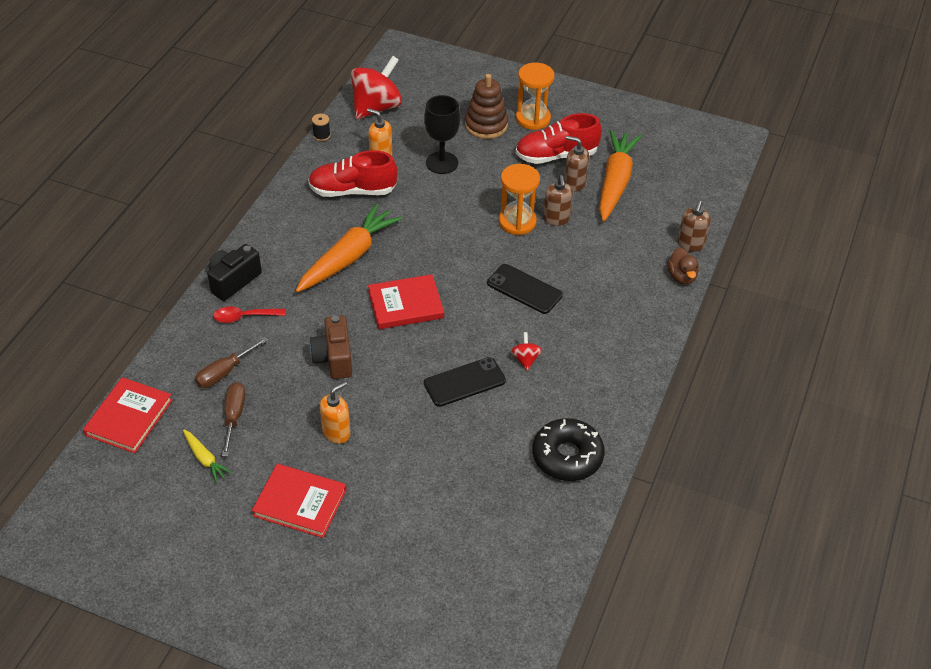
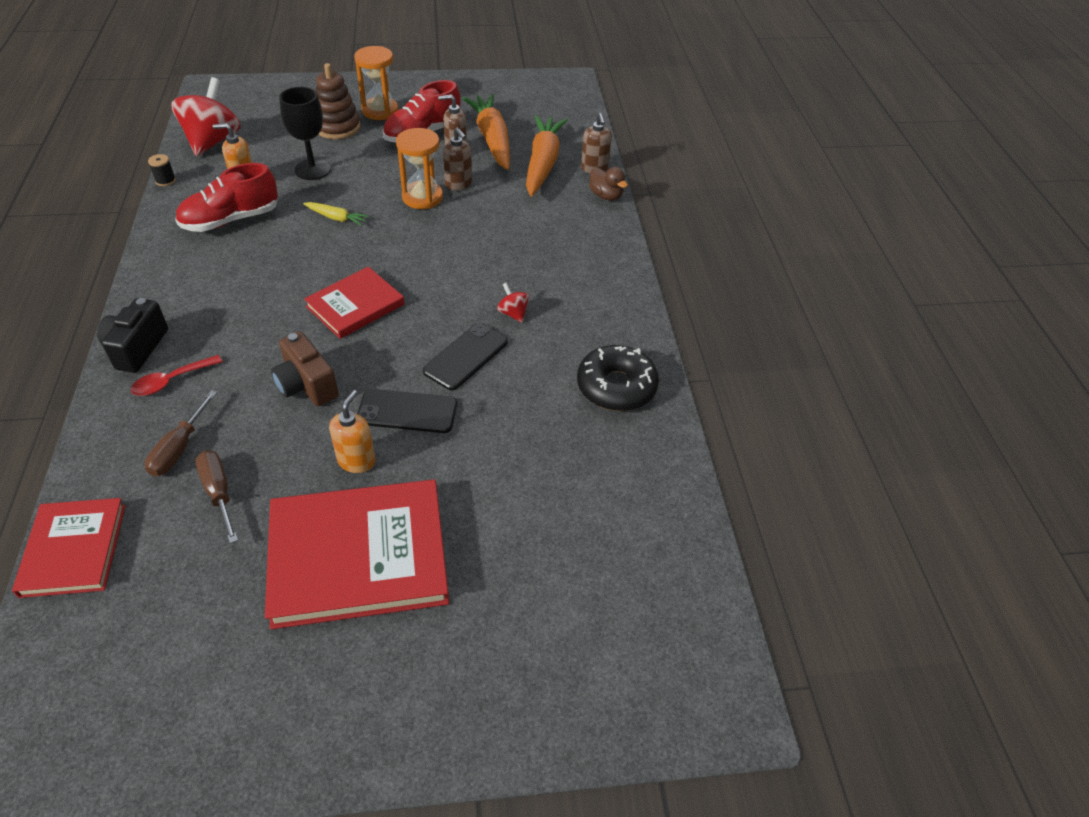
camera: 30 degrees left, 0 degrees up
yellow carrot [183,429,232,483] -> yellow carrot moved to [303,202,369,226]
red book [252,464,346,538] -> red book [265,480,449,629], size x1.70
orange carrot [296,204,403,292] -> orange carrot moved to [526,115,567,197]
black phone [487,264,563,314] -> black phone moved to [357,389,457,433]

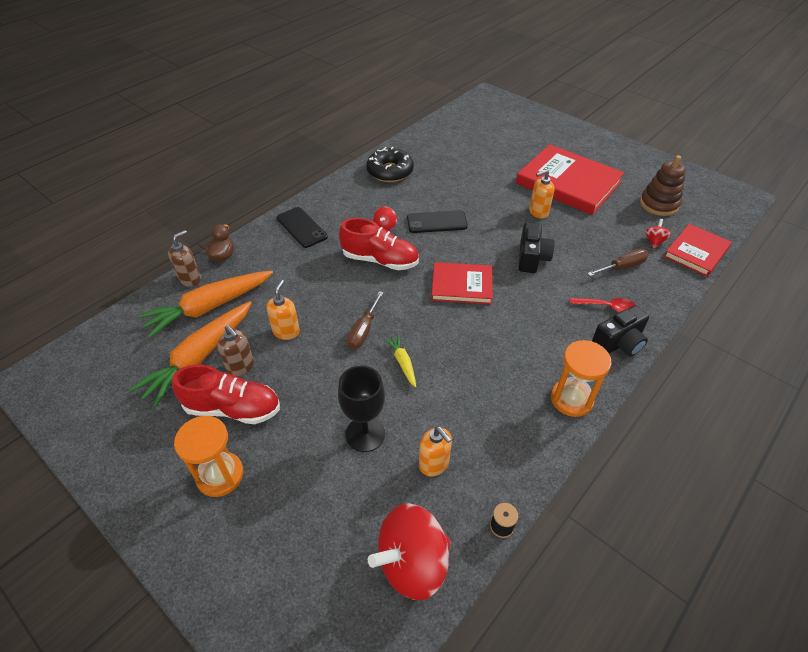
camera: 130 degrees left, 0 degrees up
red shoe [175,163,278,232] -> red shoe moved to [339,218,419,270]
brown screwdriver [195,450,238,544] -> brown screwdriver moved to [347,291,384,349]
brown camera [271,331,339,406] -> black camera [519,222,555,273]
brown stacking toy [316,63,361,139] -> brown stacking toy moved to [640,155,686,216]
black phone [357,389,457,433] -> black phone moved to [277,207,328,248]
orange hourglass [396,128,443,209] -> orange hourglass moved to [551,340,611,417]
brown soap dispenser [443,128,472,190] -> orange soap dispenser [266,280,300,340]
none -> red spinning top [645,219,671,248]

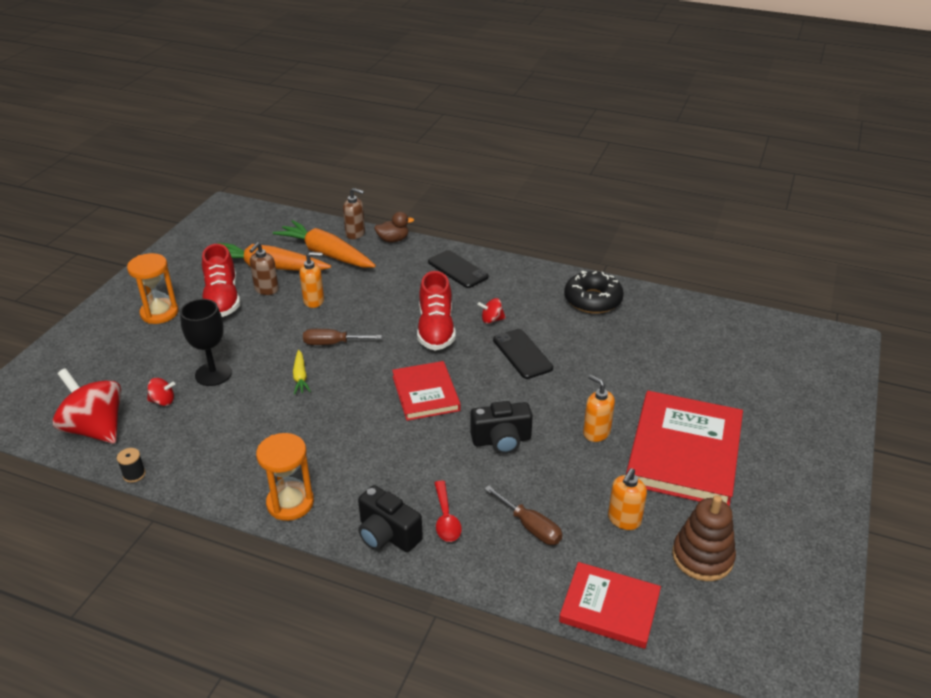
camera: 70 degrees right, 10 degrees down
black phone [277,207,328,248] -> black phone turned 75 degrees counterclockwise [428,250,489,288]
yellow carrot [384,334,416,387] -> yellow carrot turned 120 degrees clockwise [293,350,311,394]
orange soap dispenser [419,426,452,476] -> orange soap dispenser moved to [608,468,647,530]
red spinning top [645,219,671,248] -> red spinning top moved to [147,378,175,406]

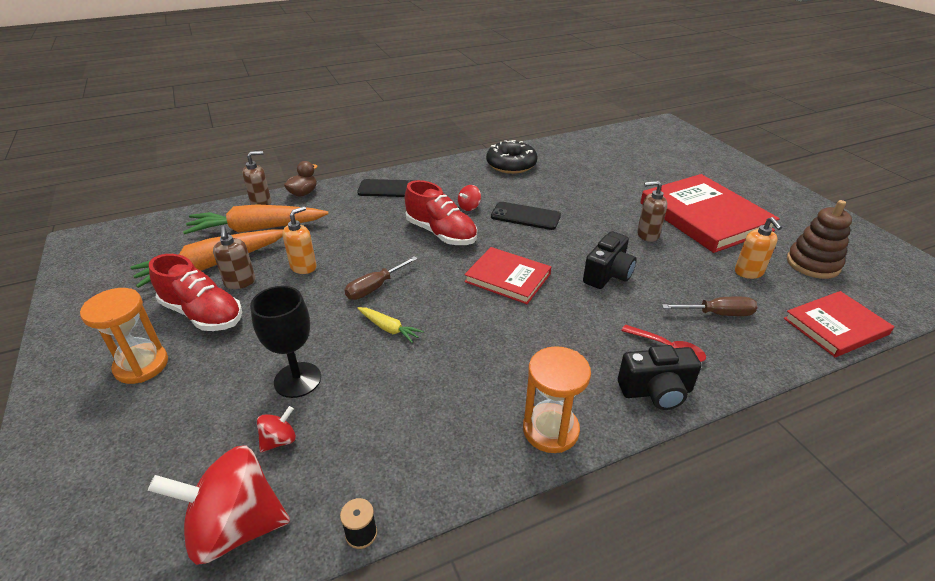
camera: 45 degrees left, 0 degrees up
orange soap dispenser [583,375,615,442] -> brown soap dispenser [637,181,667,242]

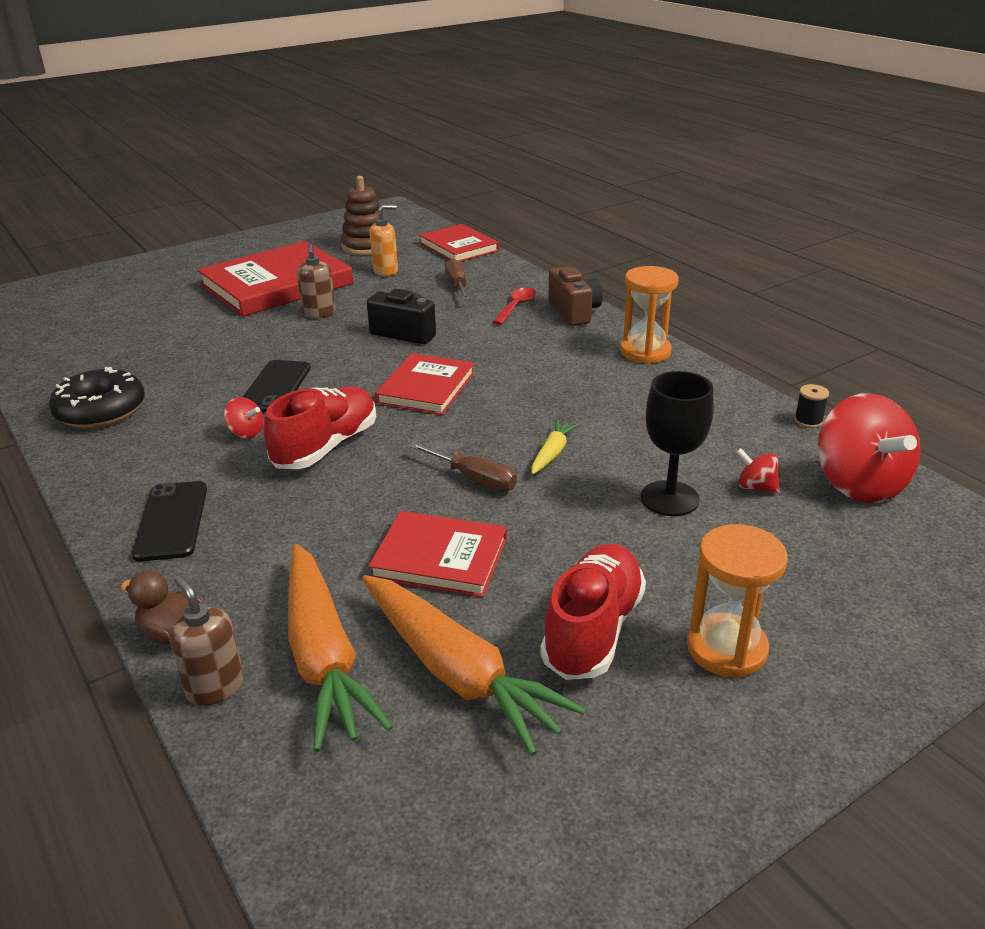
camera: 100 degrees left, 5 degrees down
brown soap dispenser [213,226,255,289] -> none
orange soap dispenser [282,206,317,274] -> red book [369,511,507,597]
black camera [618,345,701,410] -> brown camera [548,267,603,326]

